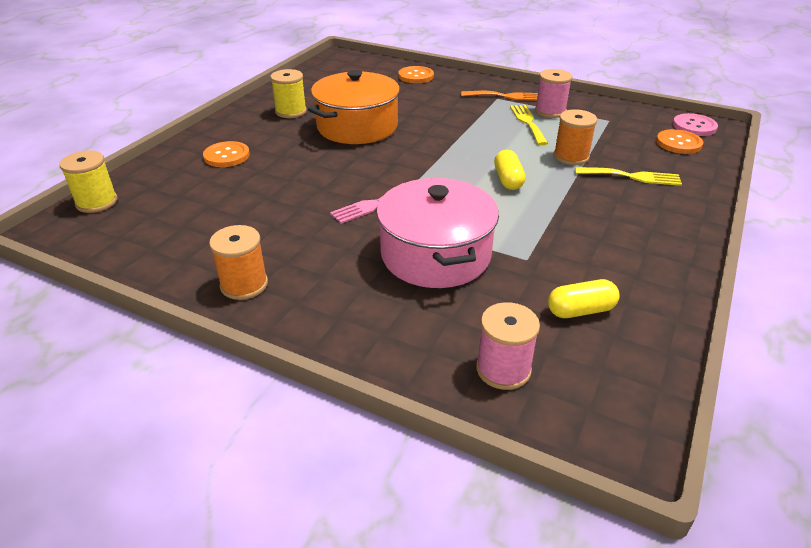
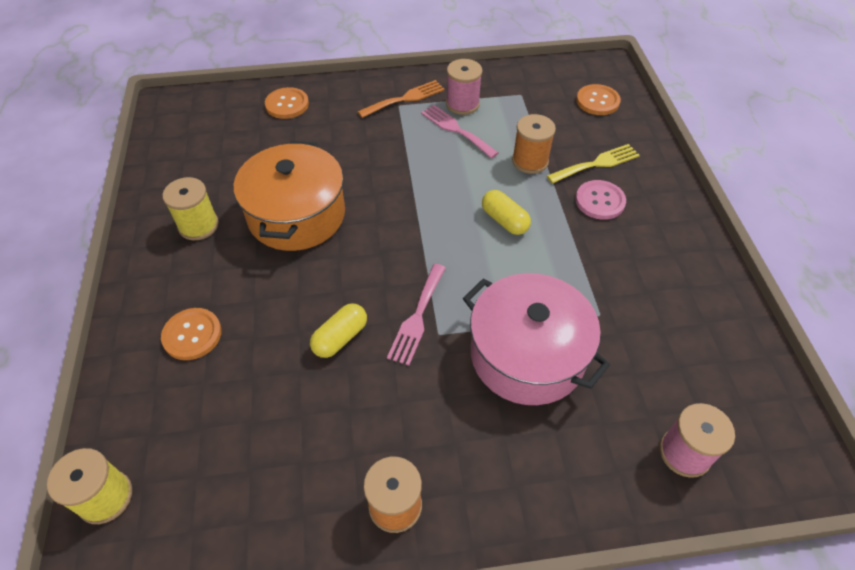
camera: 35 degrees left, 15 degrees up
yellow fork [510,105,548,145] -> pink fork [421,105,498,159]
yellow capsule [548,279,620,318] -> yellow capsule moved to [310,303,367,358]
pink button [673,113,718,136] -> pink button moved to [575,180,626,220]

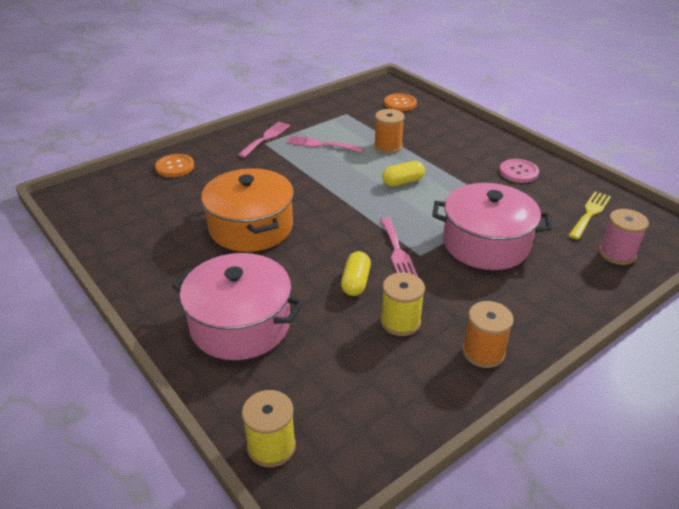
camera: 30 degrees left, 15 degrees down
orange button [161,308,222,360] -> pink pot [172,253,304,360]
yellow spool [162,177,219,240] -> yellow spool moved to [381,272,425,336]
orange fork [358,80,445,118] -> pink fork [238,122,290,158]
pink spool [446,59,482,115] -> none
yellow capsule [482,190,531,235] -> yellow capsule turned 45 degrees counterclockwise [382,161,425,187]
yellow fork [547,144,640,184] -> yellow fork moved to [569,192,611,240]
pink button [575,180,626,220] -> pink button moved to [499,159,539,183]

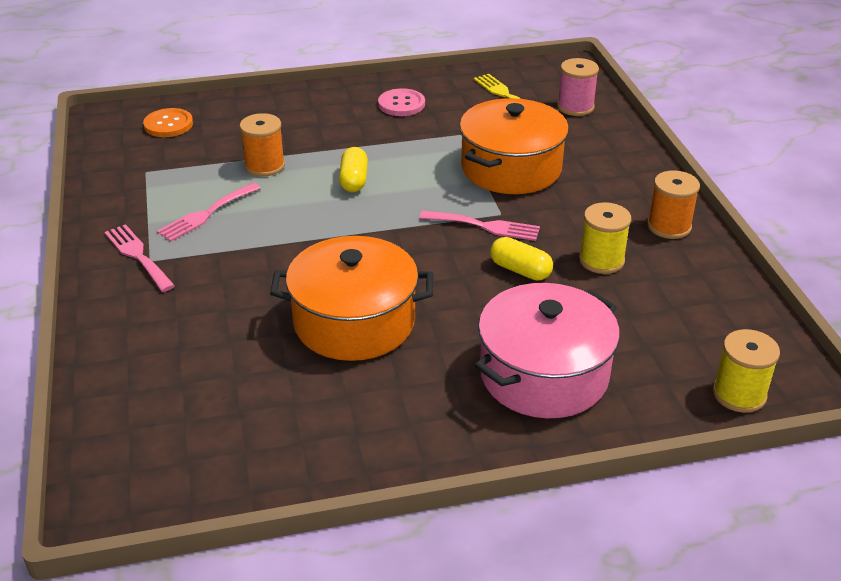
camera: 65 degrees left, 0 degrees up
orange button [155,154,194,177] -> none
pink pot [432,183,551,270] -> orange pot [460,98,569,194]

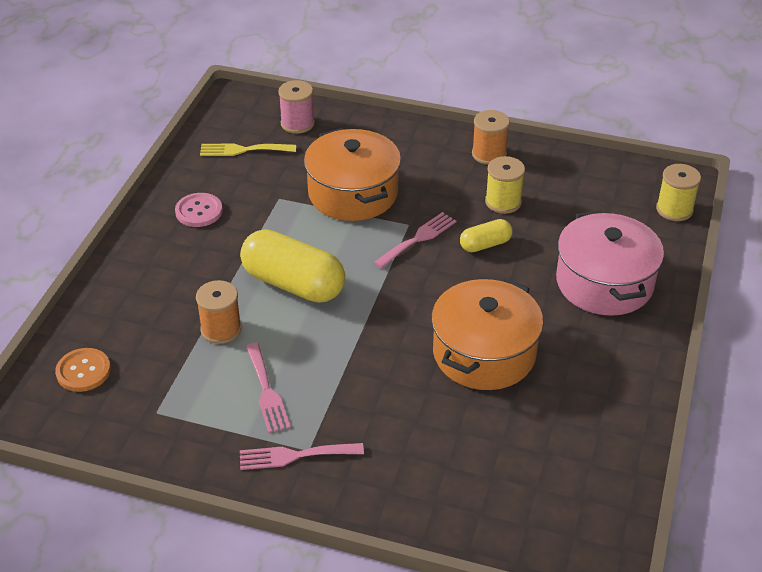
camera: 60 degrees left, 5 degrees up
yellow capsule [339,147,368,192] -> yellow capsule [240,229,345,303], size x1.97

